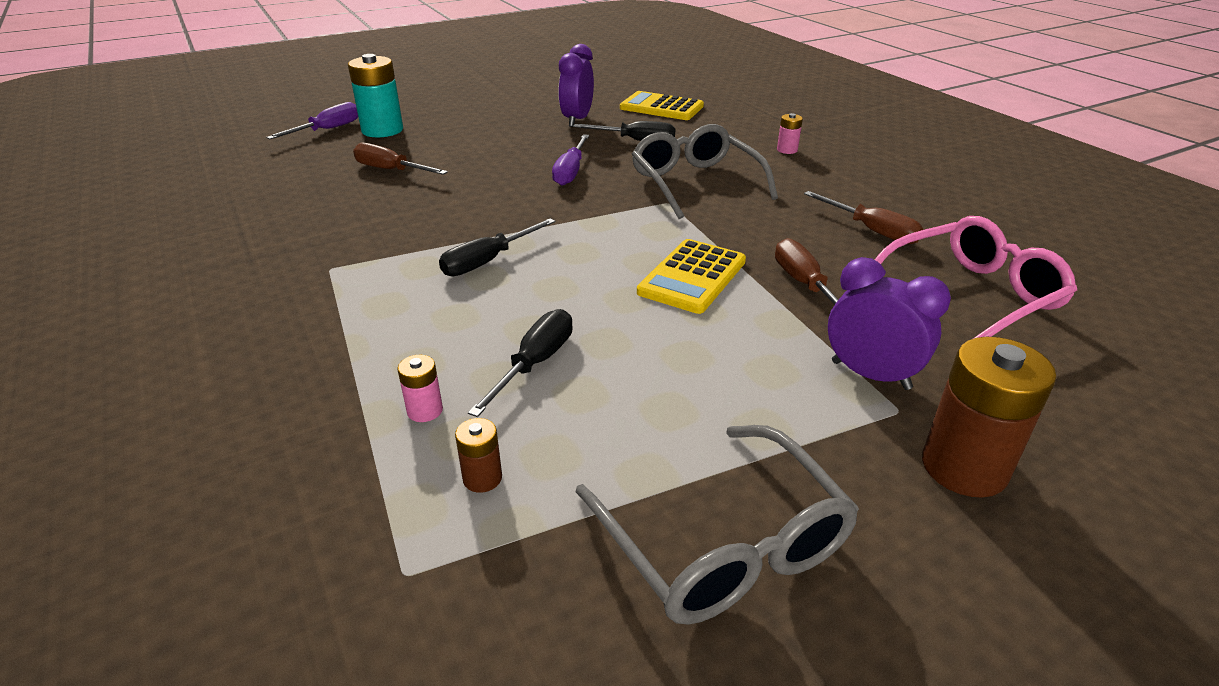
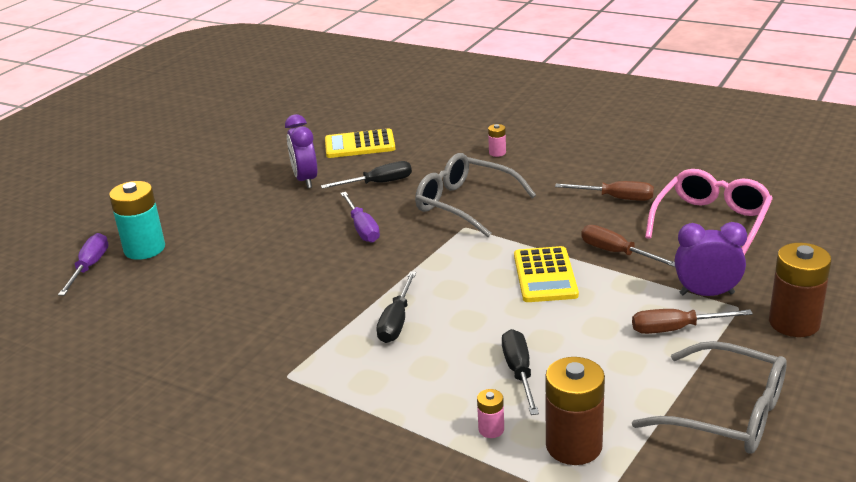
camera: 30 degrees left, 5 degrees down
brown screwdriver [353,143,448,175] -> brown screwdriver moved to [632,309,753,334]
brown battery [455,418,502,493] -> brown battery [545,357,605,465], size x2.12

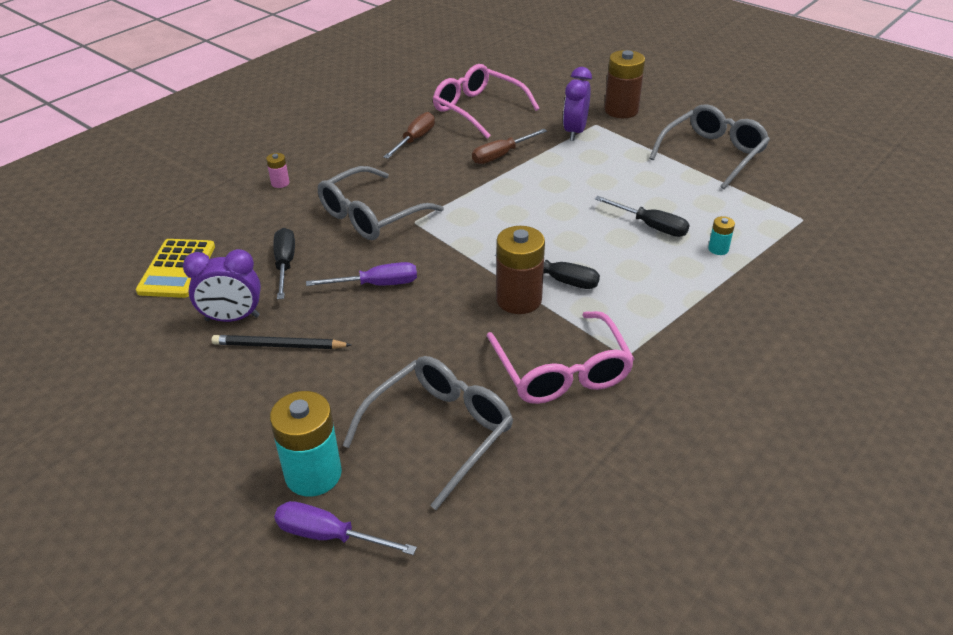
camera: 80 degrees left, 10 degrees up
pink battery [477,389,504,438] -> turquoise battery [708,216,735,255]
black screwdriver [502,329,539,415] -> black screwdriver turned 150 degrees counterclockwise [595,196,689,237]
yellow calculator [514,246,579,302] -> none
brown battery [545,357,605,465] -> brown battery moved to [496,226,545,314]
brown screwdriver [632,309,753,334] -> none
none -> black pencil [212,335,351,349]
none -> grey glasses [342,356,513,510]
none -> pink glasses [487,311,635,404]

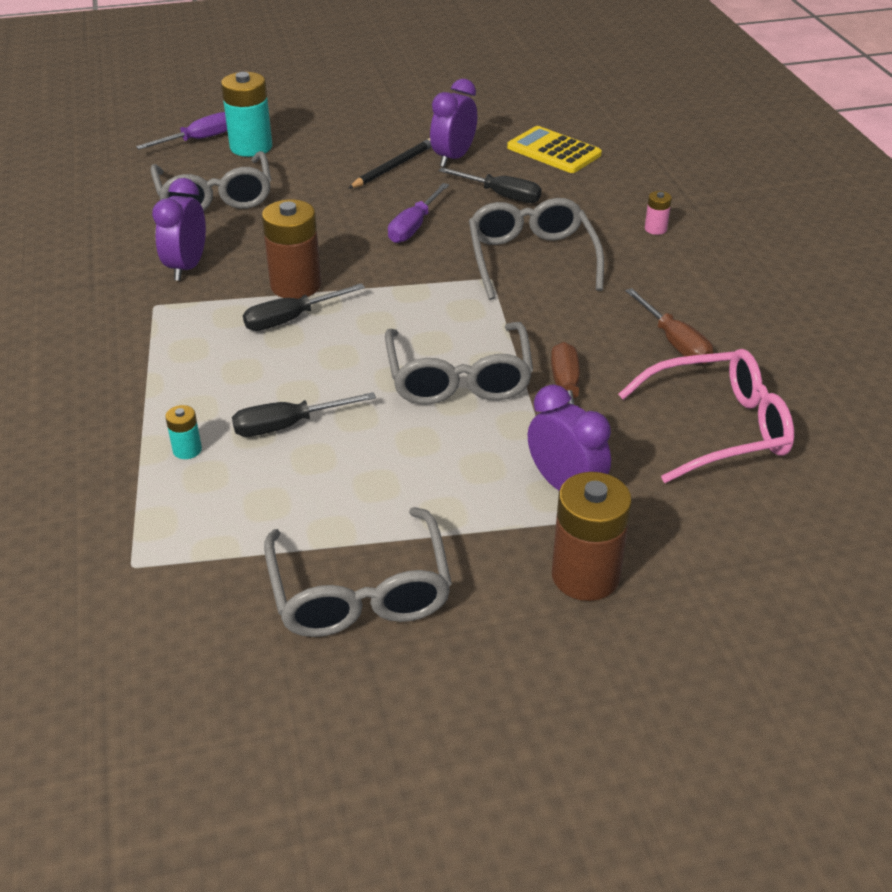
camera: 125 degrees right, 0 degrees up
pink glasses [487,311,635,404] -> purple clock [152,178,206,281]
none -> grey glasses [385,322,533,405]

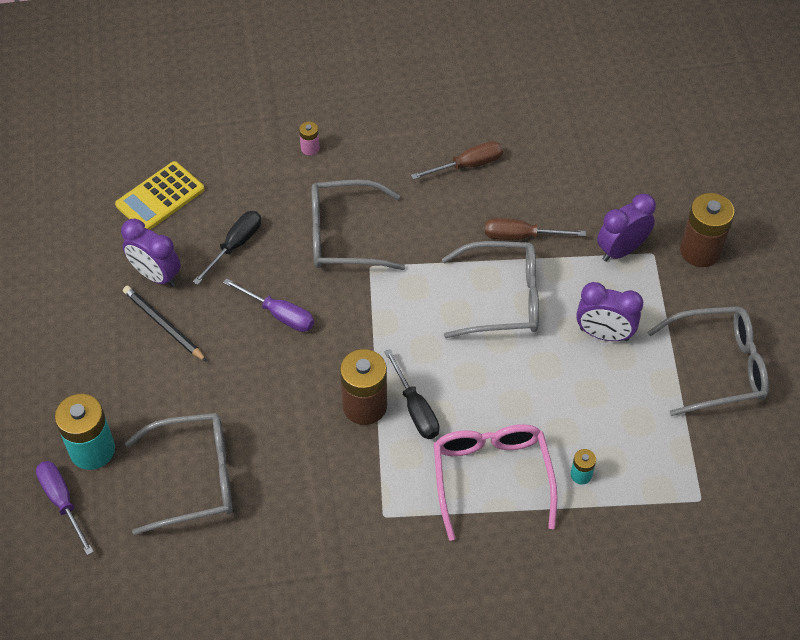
camera: 85 degrees left, 15 degrees up
purple clock [152,178,206,281] -> purple clock moved to [576,282,643,341]
black screwdriver [232,392,376,437] -> none
pink glasses [618,349,794,483] -> pink glasses moved to [434,424,558,541]

